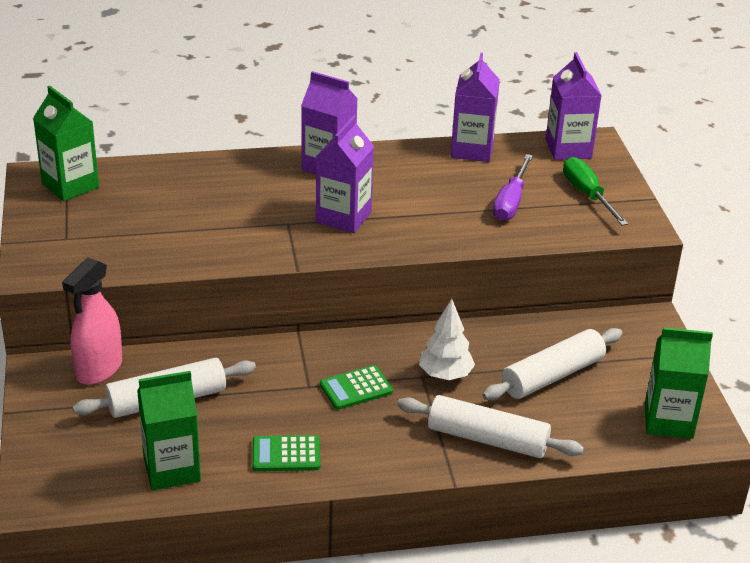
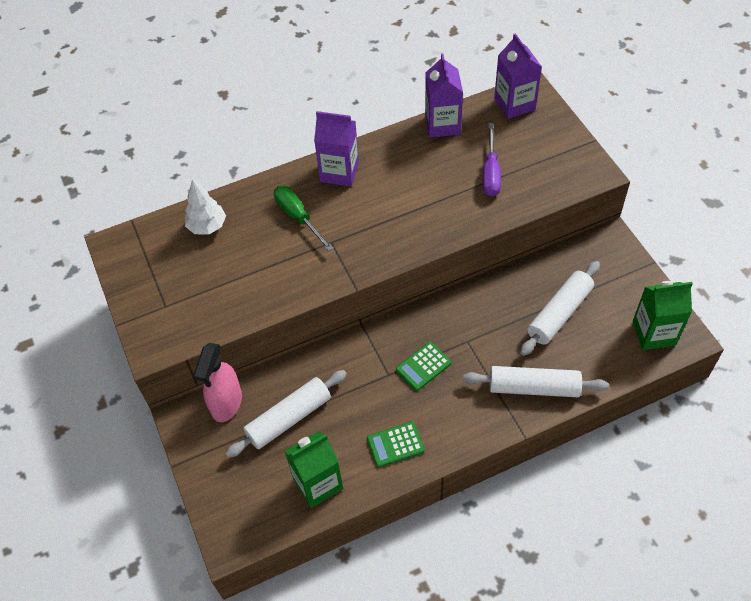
camera: 10 degrees left, 20 degrees up
green carton [33,86,99,201] -> none
purple carton [316,115,374,233] -> none
white tree [419,299,475,380] -> white tree moved to [185,179,226,235]
green screwdriver [563,157,628,226] -> green screwdriver moved to [274,186,334,251]

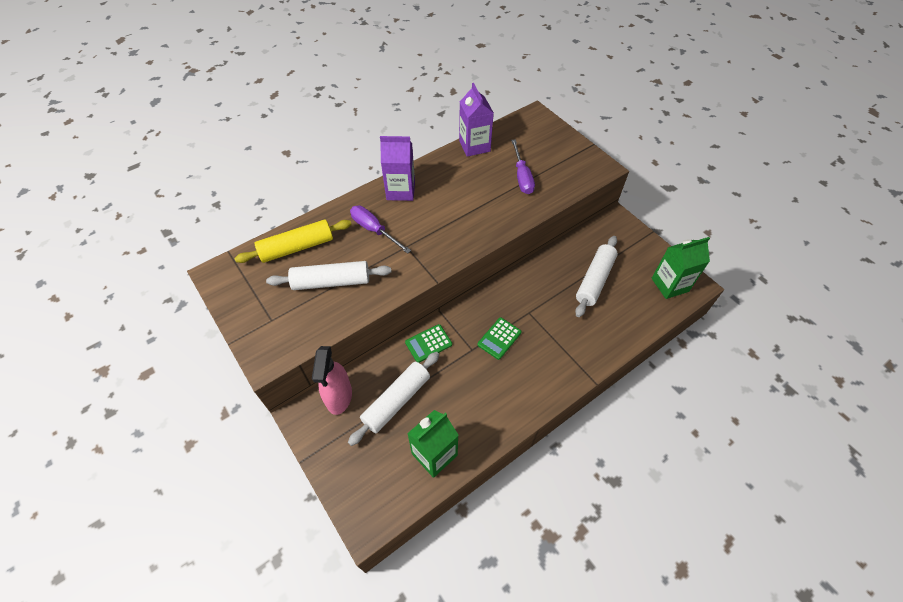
camera: 15 degrees left, 0 degrees up
white tree [185,179,226,235] -> yellow rolling pin [234,219,352,263]
green screwdriver [274,186,334,251] -> purple screwdriver [350,206,411,254]
green calculator [367,422,425,467] -> green calculator moved to [405,324,452,363]
white rolling pin [463,366,609,397] -> white rolling pin moved to [266,261,392,290]
purple carton [494,33,542,119] -> none

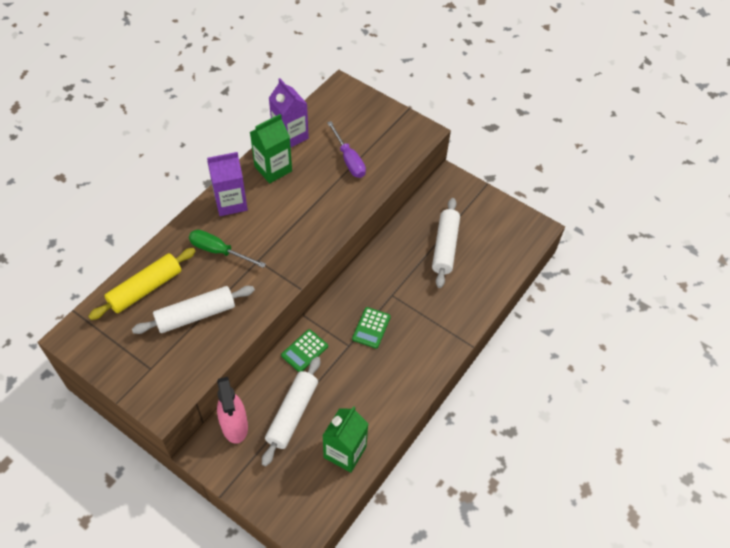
camera: 20 degrees left, 0 degrees up
purple screwdriver [350,206,411,254] -> green screwdriver [189,230,266,268]
green carton [652,237,710,299] -> green carton moved to [250,114,292,183]

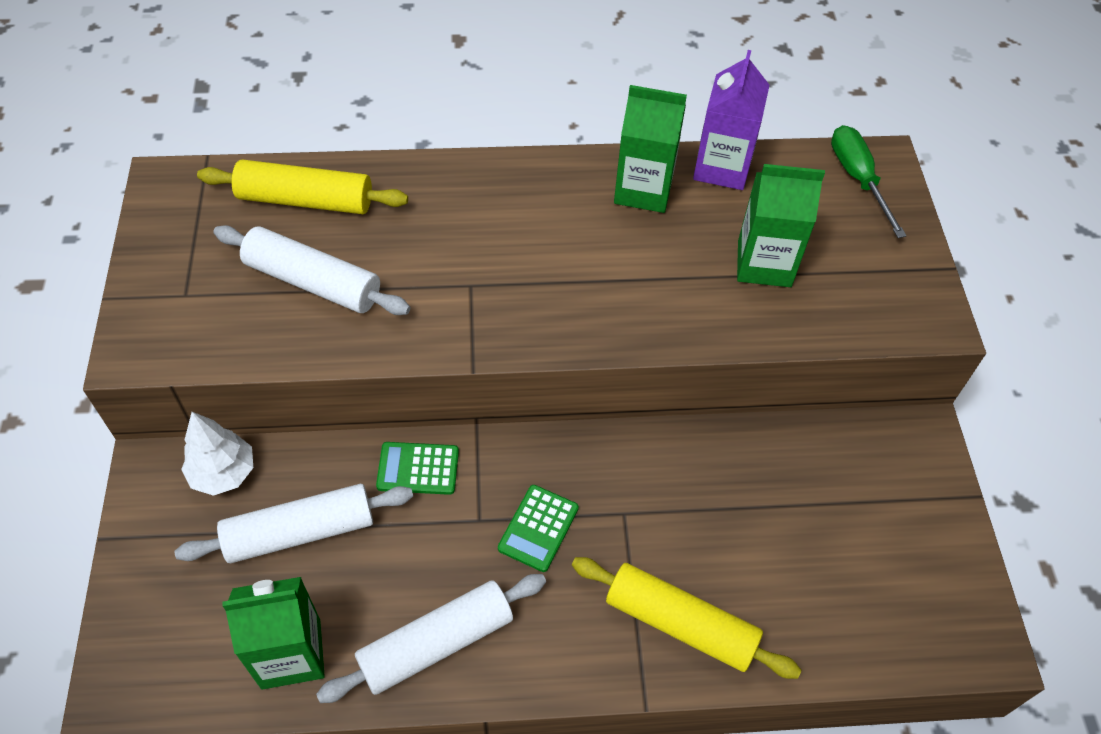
camera: 50 degrees right, 0 degrees up
green screwdriver [189,230,266,268] -> green screwdriver moved to [831,125,907,238]
purple carton [207,152,248,216] -> none
pink spray bottle [217,377,248,444] -> white tree [181,412,253,496]
purple screwdriver [327,121,366,178] -> green carton [737,164,825,287]
green calculator [352,307,391,349] -> green calculator turned 45 degrees counterclockwise [498,485,579,572]
white rolling pin [432,198,460,288] -> white rolling pin moved to [316,574,546,703]
none -> yellow rolling pin [572,557,801,679]

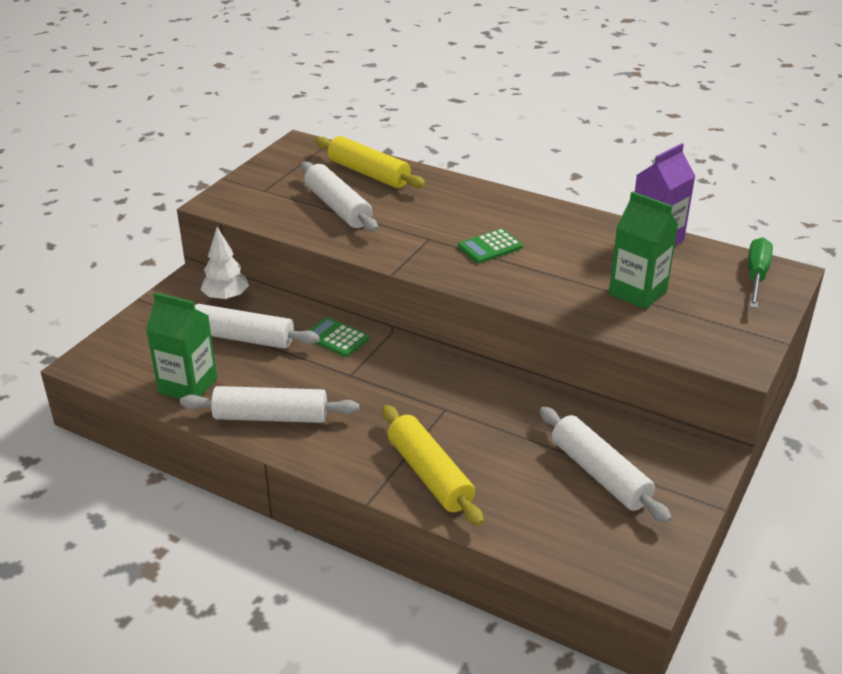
camera: 35 degrees right, 20 degrees down
green calculator [498,485,579,572] -> green calculator moved to [458,228,523,263]
green carton [614,85,687,213] -> none
none -> white rolling pin [540,407,672,523]

